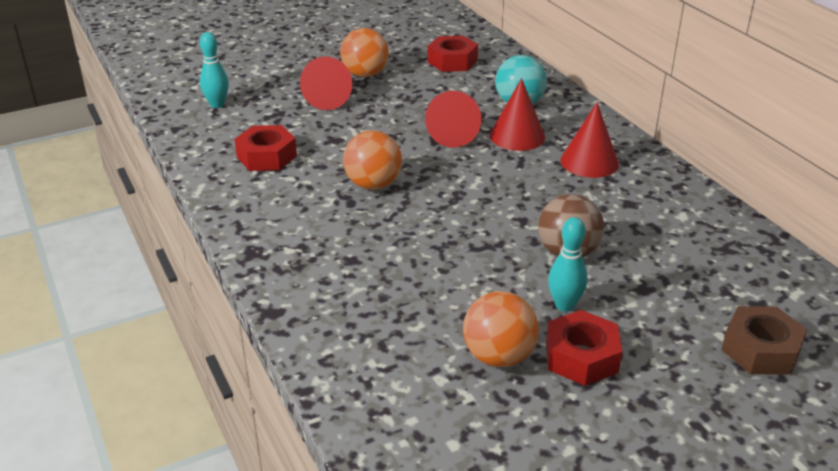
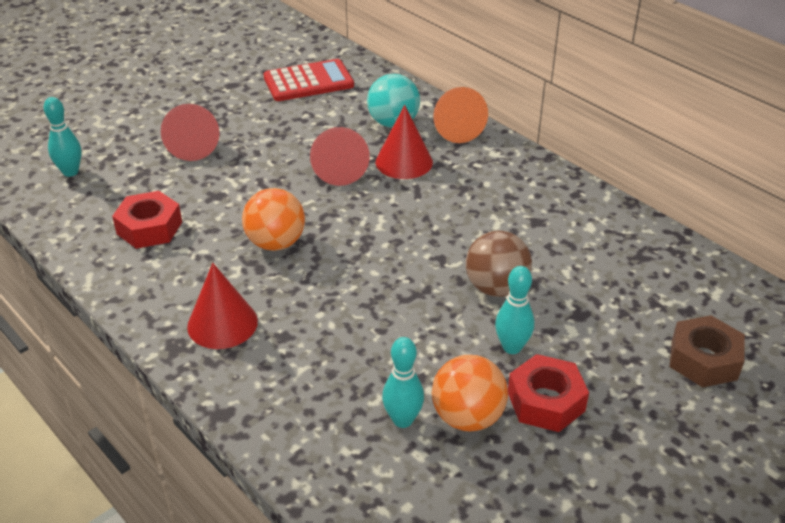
camera: 15 degrees left, 5 degrees up
orange ball [340,28,389,77] -> none
red nut [428,36,478,72] -> red calculator [264,59,354,101]
red cone [560,102,619,178] -> red cone moved to [187,263,258,349]
none -> turquoise bowling pin [382,337,424,428]
none -> orange cone [433,87,488,143]

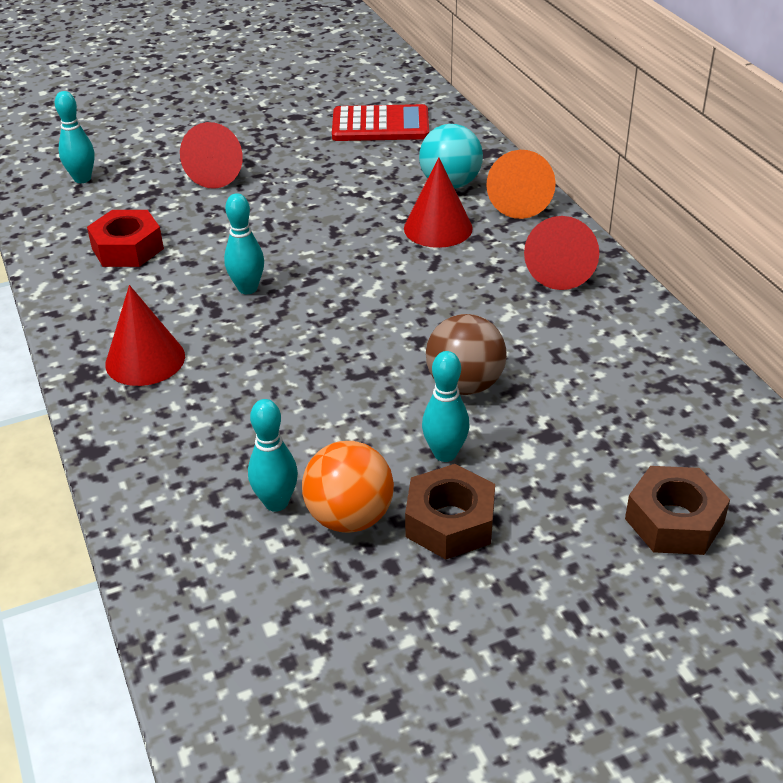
camera: 20 degrees right, 0 degrees up
orange ball [242,188,305,251] -> turquoise bowling pin [224,193,264,294]
red cone [310,127,370,186] -> red cone moved to [524,216,599,290]
red nut [508,354,589,432] -> brown nut [405,464,495,559]

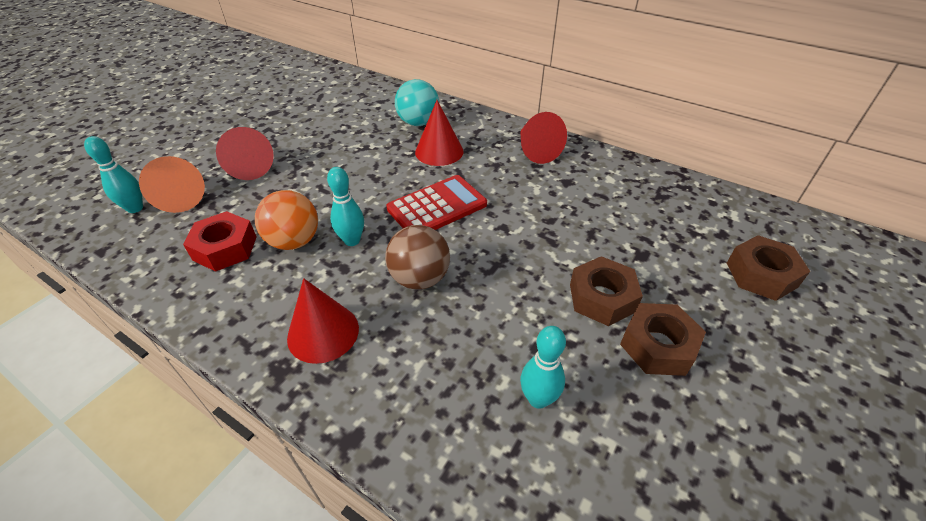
camera: 35 degrees left, 5 degrees up
orange ball [302,441,394,533] -> orange ball moved to [255,190,318,250]
red calculator [332,104,429,141] -> red calculator moved to [386,175,487,230]
turquoise bowling pin [422,351,470,462] -> brown nut [570,256,643,326]
brown ball [426,314,507,395] -> brown ball moved to [385,225,450,290]
orange cone [486,150,556,219] -> orange cone moved to [139,156,205,213]

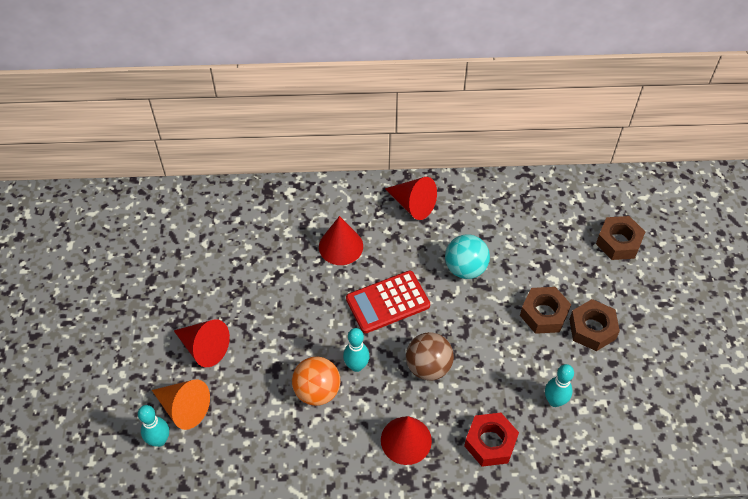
camera: 35 degrees left, 10 degrees up
red nut [183,211,257,271] -> red nut moved to [464,413,519,467]
red calculator [386,175,487,230] -> red calculator turned 135 degrees counterclockwise [346,270,430,333]
turquoise ball [395,79,439,126] -> turquoise ball moved to [445,234,490,279]

